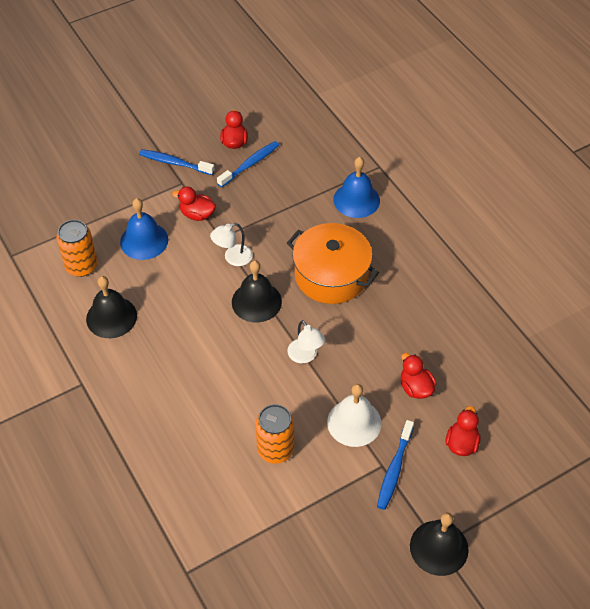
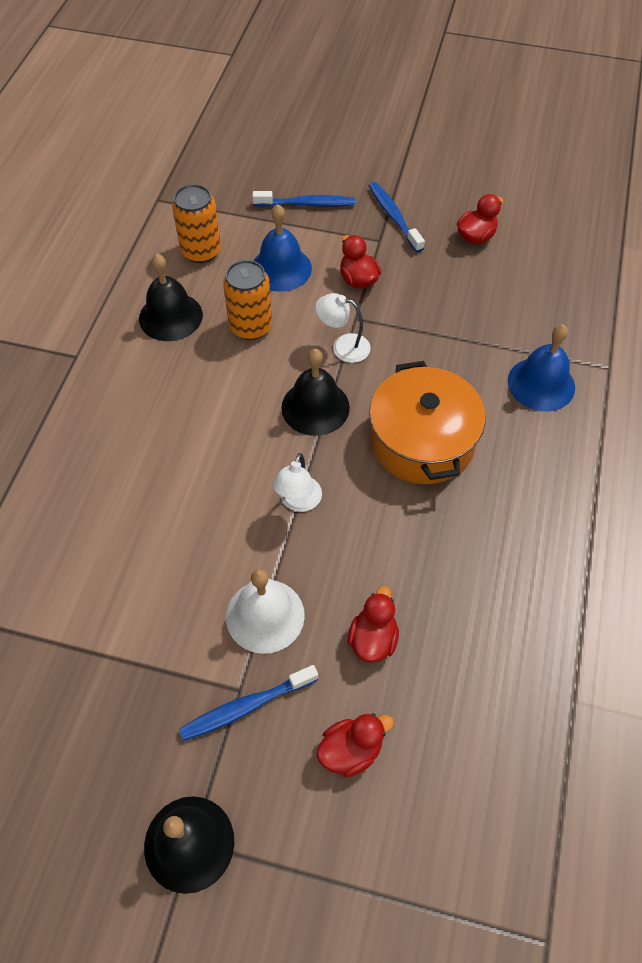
camera: 45 degrees right, 5 degrees up
blue toothbrush [217,141,279,187] -> blue toothbrush moved to [252,191,355,207]
orange can [256,404,294,464] -> orange can moved to [223,260,272,340]

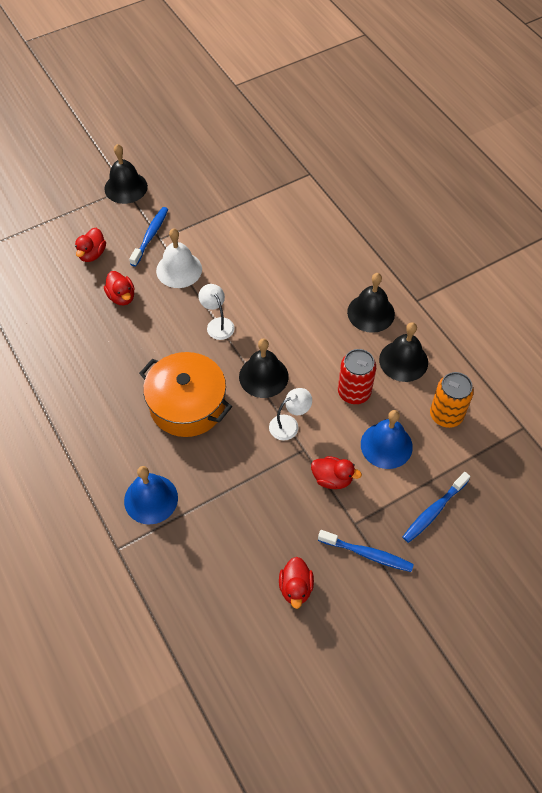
camera: 135 degrees right, 0 degrees up
orange can [223,260,272,340] -> red can [338,349,376,404]
none -> black bell [347,273,395,333]

